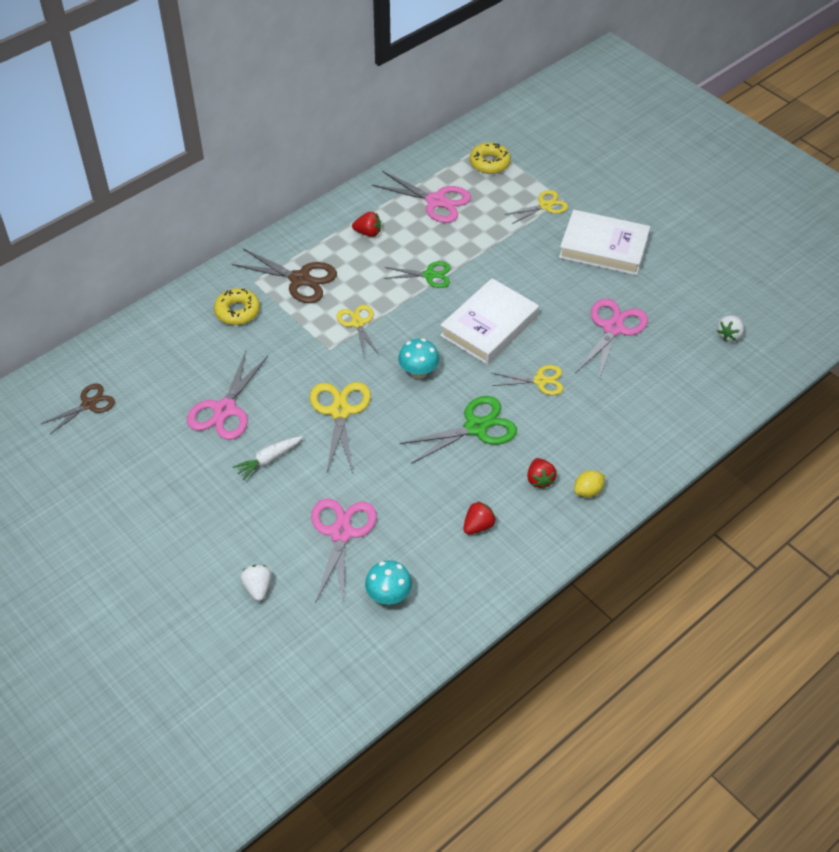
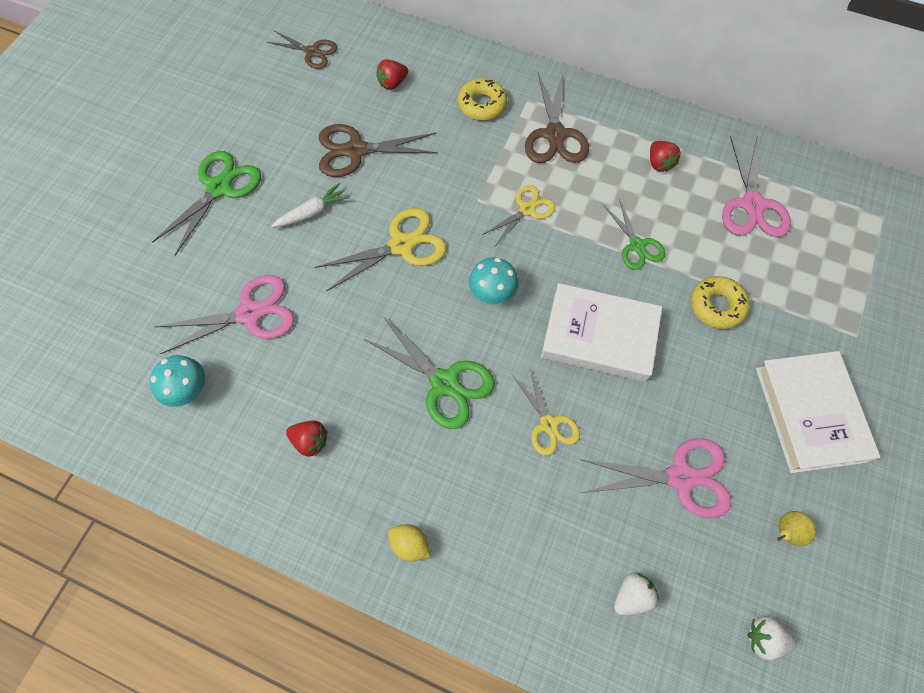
camera: 65 degrees right, 15 degrees up
pink scissors [187,351,268,440] -> brown scissors [319,124,438,177]
white carrot [233,436,303,480] -> white carrot turned 120 degrees clockwise [271,183,349,228]
white strawberry [240,565,272,601] -> white strawberry moved to [614,572,659,615]
yellow donut [470,142,511,174] -> yellow donut moved to [691,276,750,329]
yellow scissors [505,190,568,224] -> none
red strawberry [527,458,557,489] -> red strawberry moved to [376,59,408,90]
none -> green scissors [152,151,261,256]
none -> yellow pear [777,511,816,546]

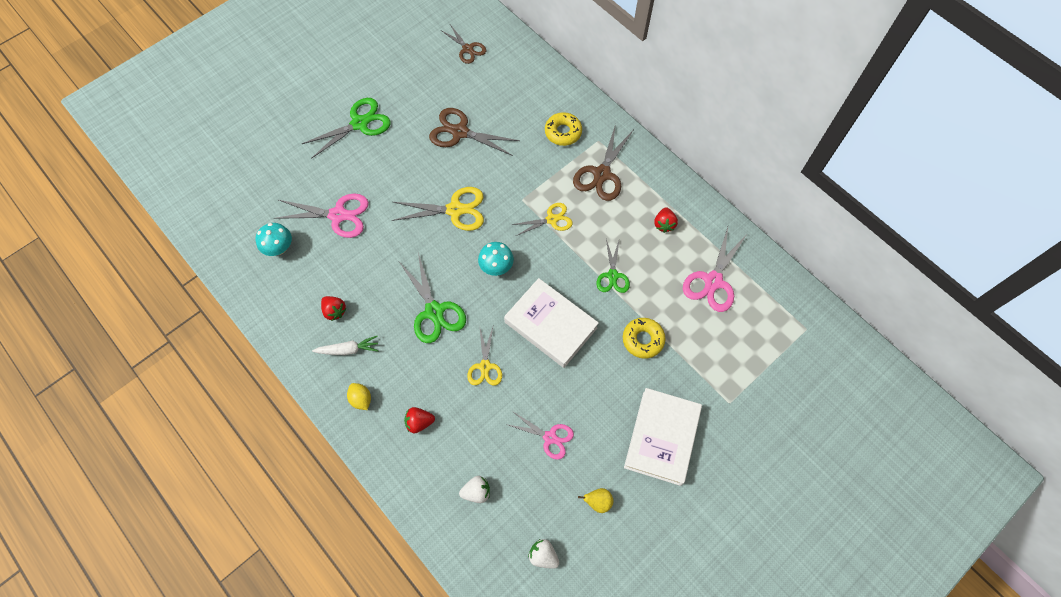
camera: 25 degrees right, 0 degrees up
white carrot [271,183,349,228] -> white carrot moved to [312,336,379,355]
red strawberry [376,59,408,90] -> red strawberry moved to [404,407,435,433]
pink scissors [580,438,732,518] -> pink scissors [506,412,574,460], size x0.64

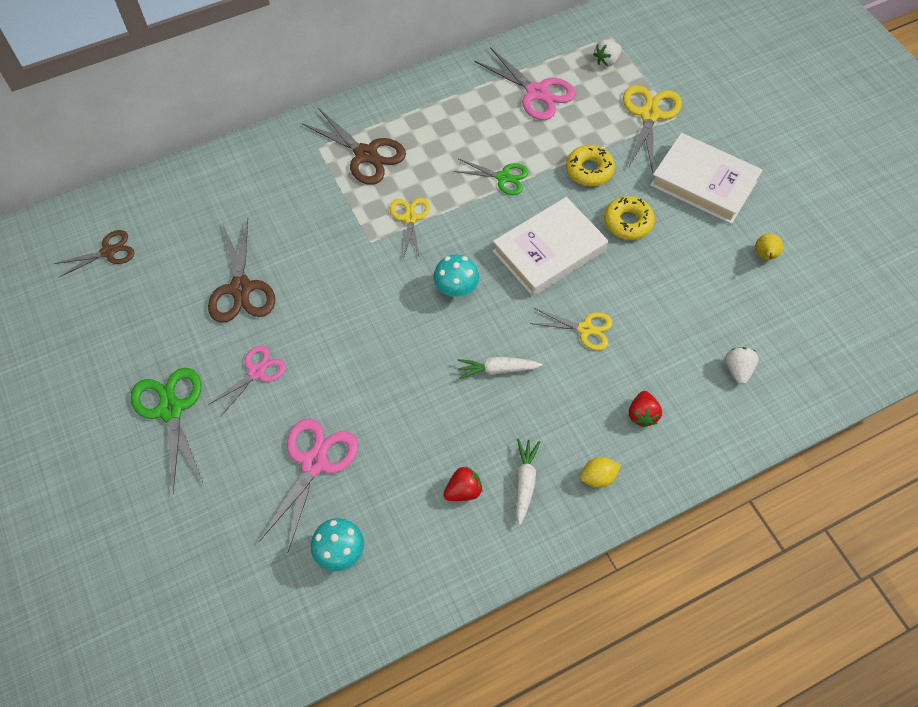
camera: 75 degrees left, 5 degrees down
yellow scissors [392,187,484,231] -> yellow scissors moved to [623,85,682,173]
green scissors [399,253,466,343] -> white carrot [458,357,543,379]
brown scissors [429,108,520,156] -> brown scissors turned 45 degrees counterclockwise [208,219,275,323]
pink scissors [506,412,574,460] -> pink scissors moved to [208,345,286,416]
white strawberry [528,539,559,569] -> white strawberry moved to [593,40,622,67]
yellow donut [545,112,582,146] -> yellow donut moved to [604,196,655,240]
red strawberry [654,207,678,233] -> none

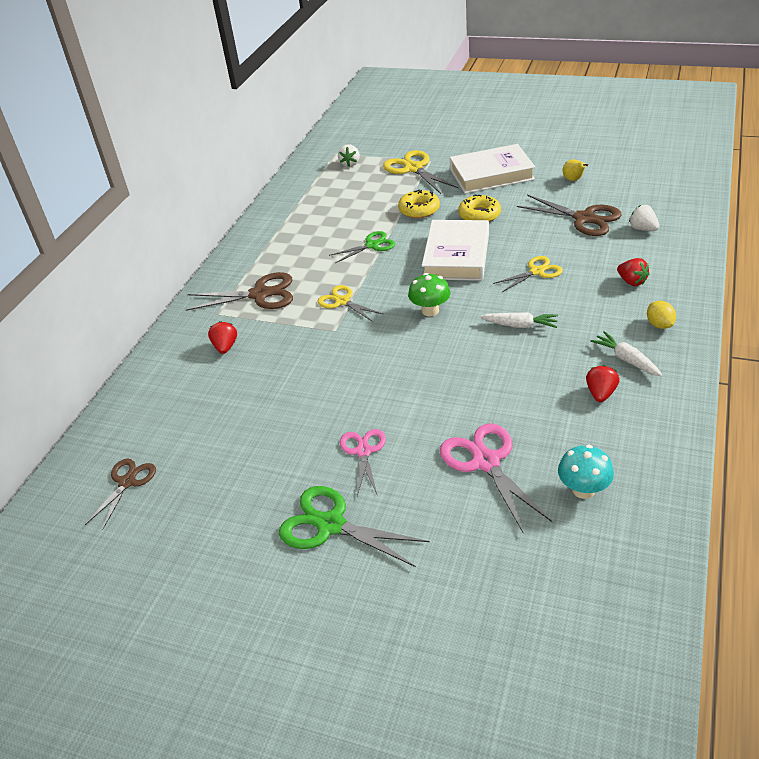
camera: 40 degrees left, 20 degrees down
brown scissors [208,219,275,323] -> brown scissors moved to [517,195,622,236]
turquoise mushroom [433,254,479,298] -> green mushroom [408,273,450,316]
white carrot [458,357,543,379] -> white carrot turned 120 degrees counterclockwise [479,312,558,328]
pink scissors [474,47,576,120] -> none
yellow lemon [580,457,621,488] -> yellow lemon turned 45 degrees counterclockwise [647,301,676,329]
none -> red strawberry [208,321,237,354]

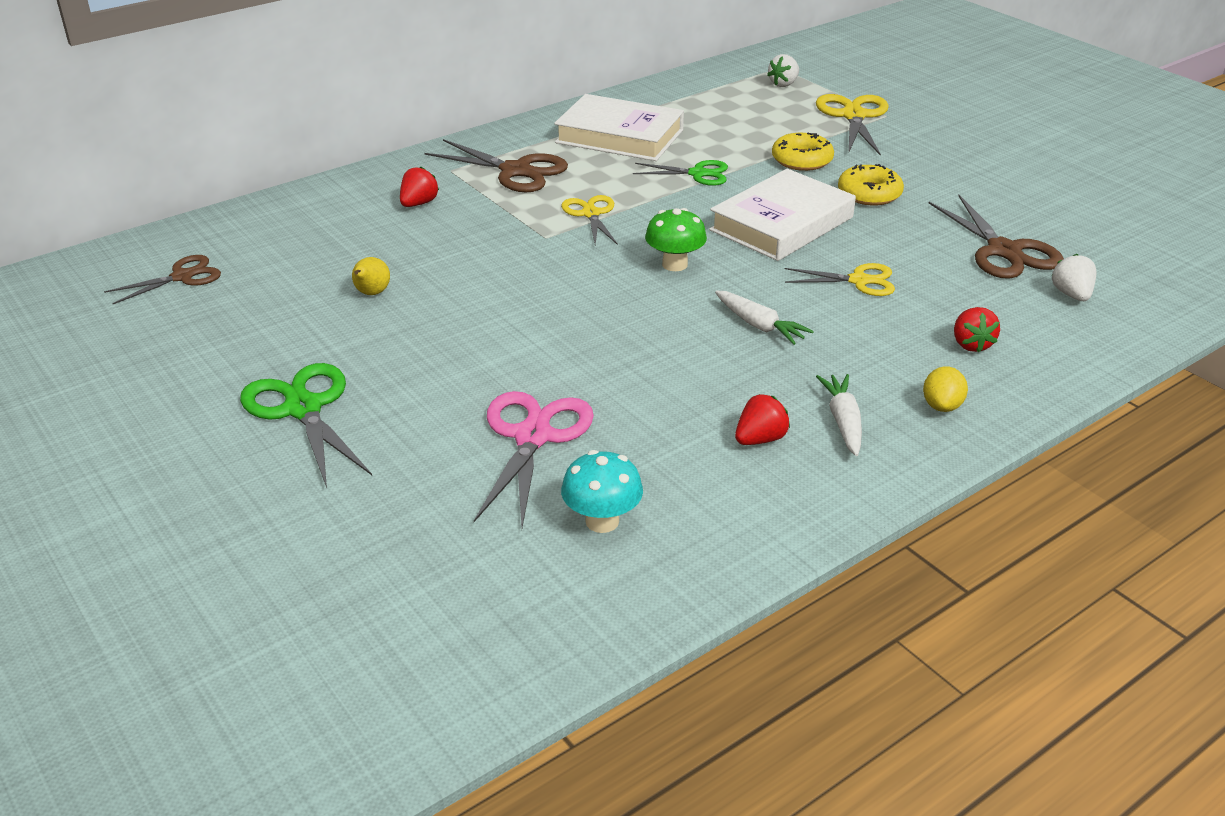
camera: 30 degrees right, 5 degrees down
pink scissors [340,429,386,496] -> none
white book [450,144,535,194] -> white book moved to [554,94,684,161]
yellow pear [563,159,588,181] -> yellow pear moved to [352,257,390,295]

